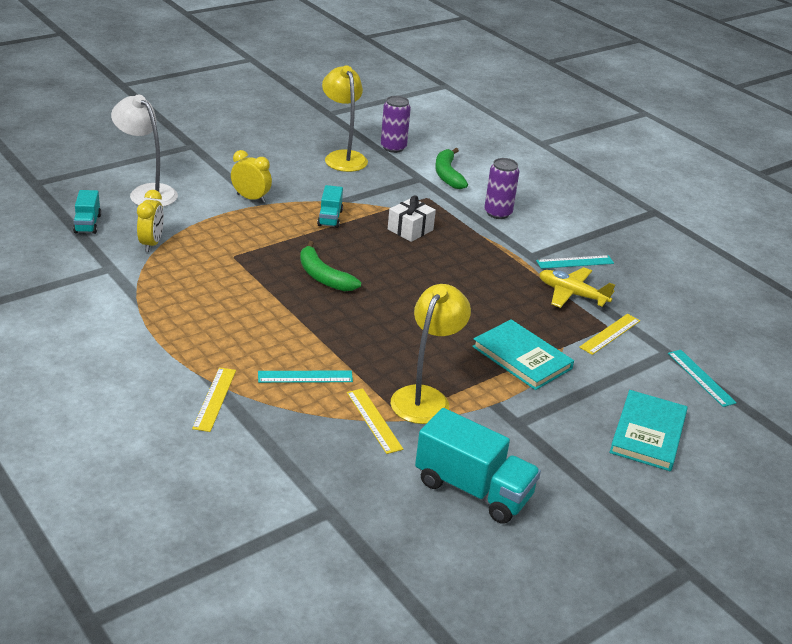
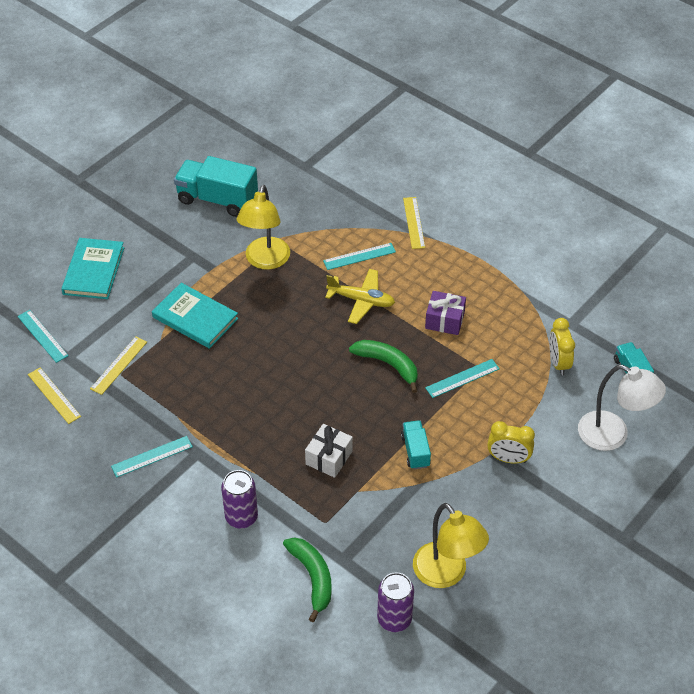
camera: 170 degrees right, 15 degrees up
yellow ruler [347,388,403,454] -> yellow ruler moved to [28,368,81,424]
yellow plane [539,267,615,308] -> yellow plane moved to [325,269,395,324]
none -> purple gift [425,291,466,335]
none -> turquoise ruler [425,359,500,398]

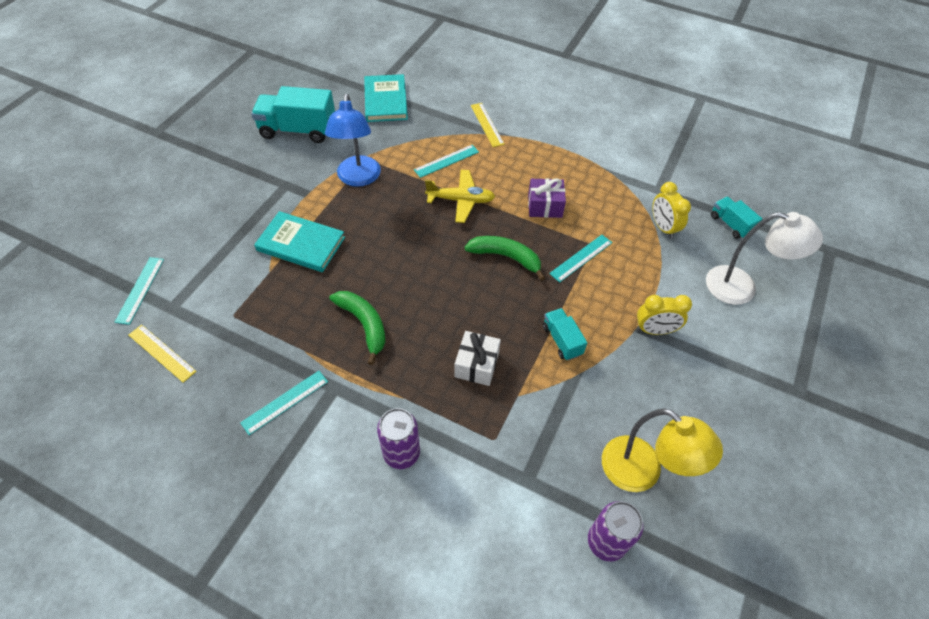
camera: 15 degrees left, 5 degrees up
turquoise ruler [18,310,69,363] -> turquoise ruler turned 60 degrees clockwise [115,257,164,325]
turquoise book [61,238,124,299] -> turquoise book moved to [364,74,408,122]
yellow ruler [90,336,147,395] -> none
yellow lamp [237,185,290,270] -> blue lamp [325,94,381,187]
green banana [283,537,332,622] -> green banana moved to [329,291,385,365]

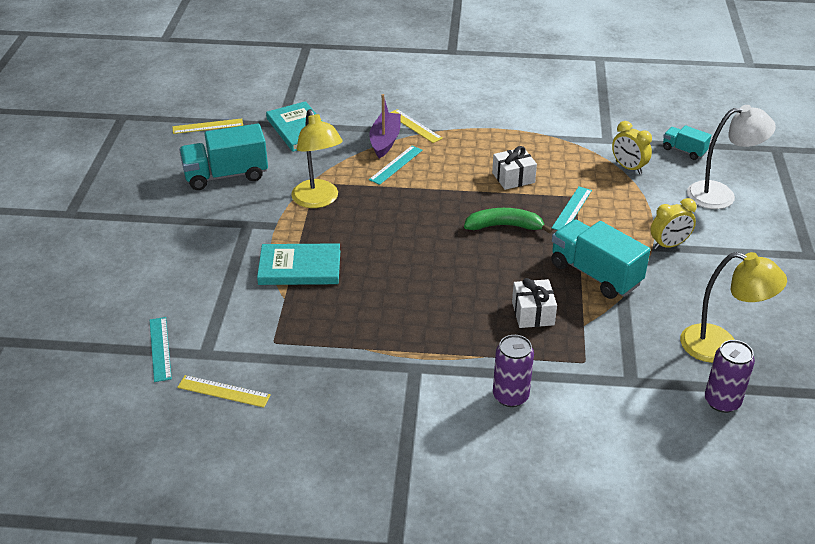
camera: 20 degrees left, 15 degrees down
turquoise ruler [240,371,328,435] -> none
blue lamp [325,94,381,187] -> yellow lamp [291,109,343,208]
green banana [329,291,385,365] -> none
yellow plane [425,170,495,223] -> none
purple gift [528,178,566,218] -> white gift [492,146,537,190]
turquoise truck [543,308,587,360] -> turquoise truck [551,219,650,299], size x1.86
none -> yellow ruler [172,118,243,134]
none -> purple boat [369,94,401,158]

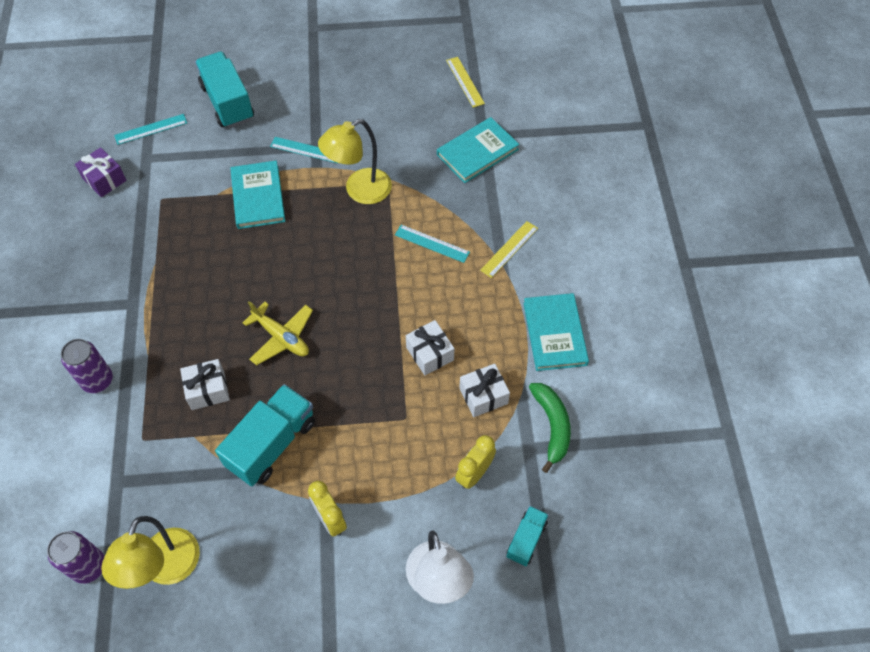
camera: 80 degrees right, 20 degrees up
yellow ruler [177,375,271,408] -> purple gift [75,147,127,197]
turquoise truck [179,124,268,190] -> turquoise truck moved to [195,52,254,128]
purple boat [369,94,401,158] -> none
green banana [464,208,553,234] -> green banana moved to [529,383,571,473]
turquoise ruler [552,186,592,230] -> turquoise ruler moved to [270,137,337,163]
none -> yellow plane [243,301,313,365]
none -> white gift [459,364,510,417]
none -> turquoise book [523,293,589,371]

